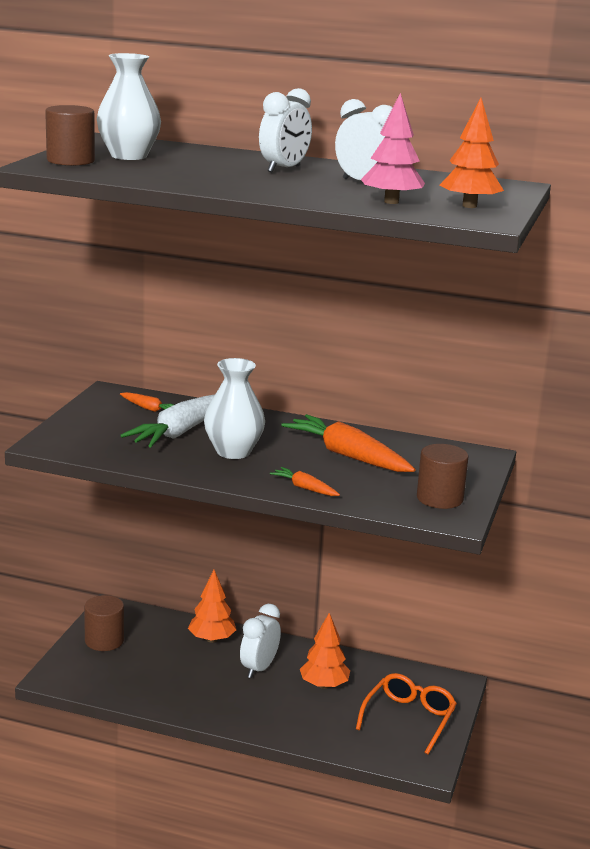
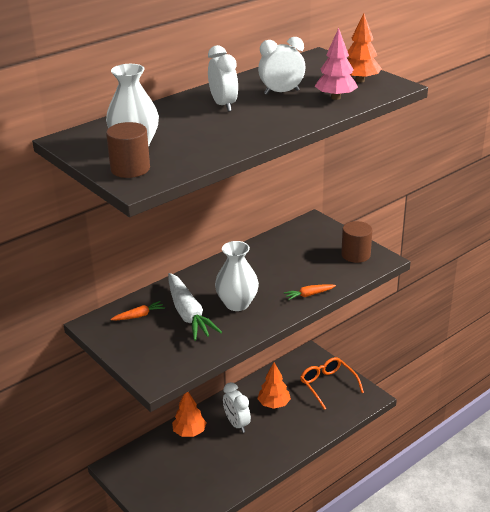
camera: 55 degrees left, 10 degrees up
brown cylinder [84,595,124,651] -> none
orange carrot [281,414,416,472] -> none

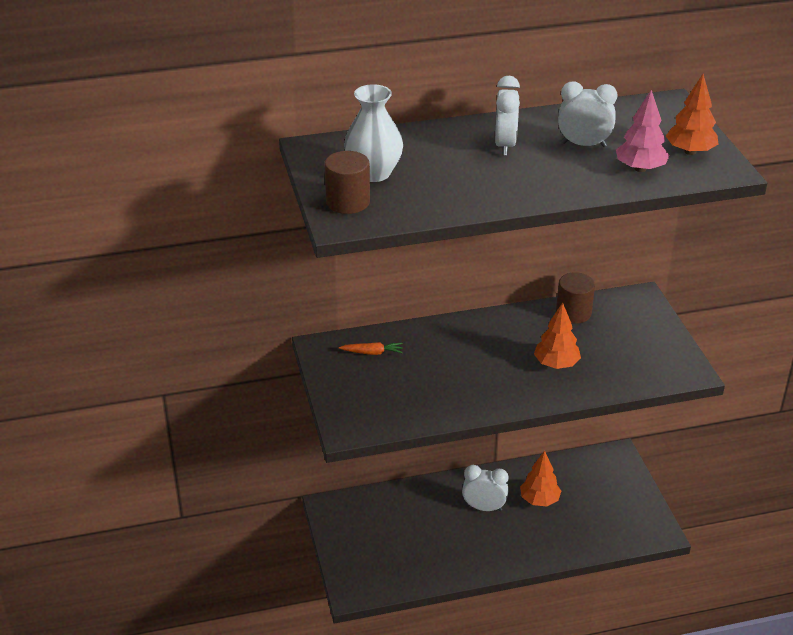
camera: 25 degrees right, 5 degrees up
white carrot [168,273,222,341] -> none
orange tree [172,392,206,437] -> orange tree moved to [534,303,581,369]
white vase [215,241,259,311] -> none
white clock [223,382,251,433] -> white clock turned 105 degrees clockwise [462,465,509,511]
orange carrot [284,284,336,300] -> none
orange glasses [300,357,364,410] -> none
brown cylinder [341,221,372,263] -> brown cylinder moved to [556,272,595,324]

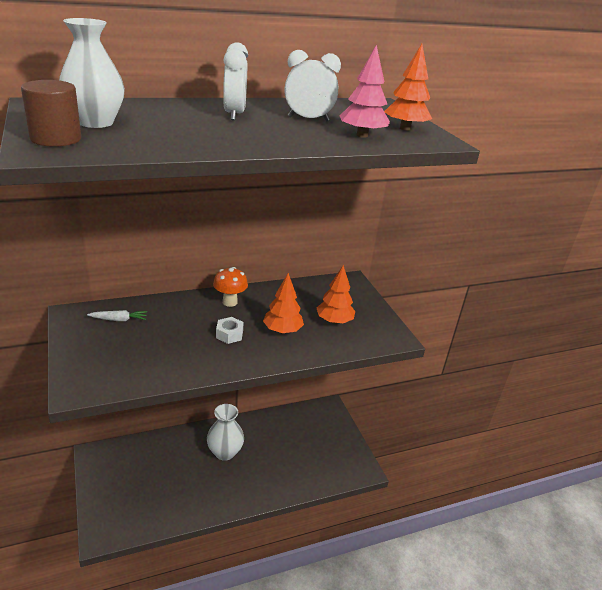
camera: 10 degrees left, 5 degrees down
orange carrot [339,342,403,355] -> white carrot [87,310,147,321]
white clock [462,465,509,511] -> white vase [207,404,244,461]
orange tree [520,451,561,507] -> orange tree moved to [317,265,355,324]
brown cylinder [556,272,595,324] -> none
none -> orange mushroom [213,267,248,307]
none -> white nut [216,317,244,344]

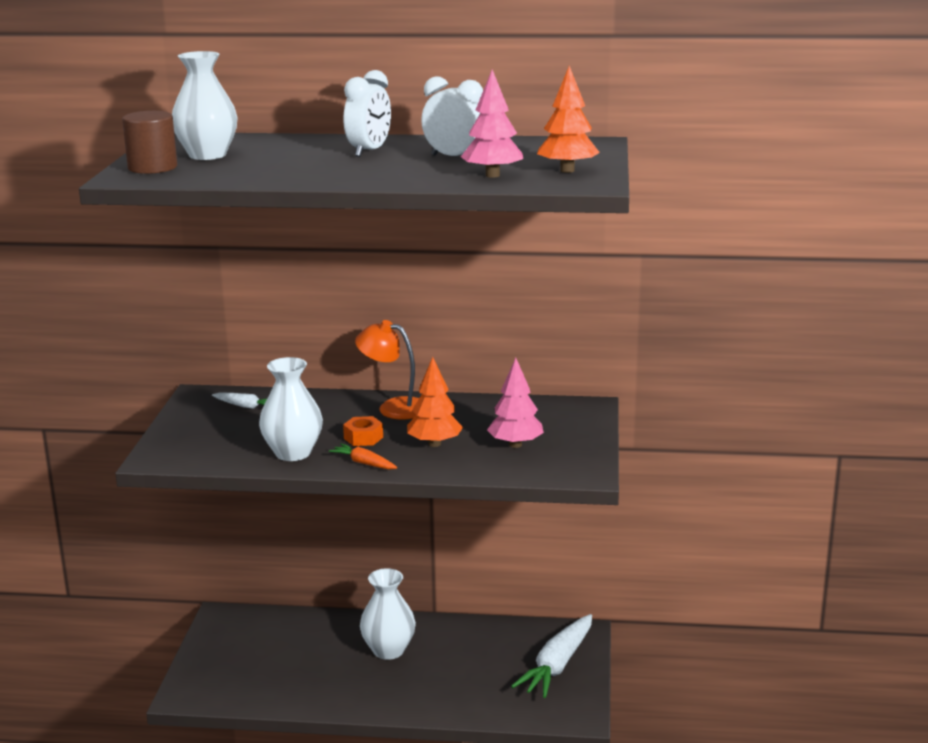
camera: 30 degrees right, 10 degrees down
orange mushroom [213,267,248,307] -> orange lamp [355,320,419,419]
white nut [216,317,244,344] -> orange nut [343,416,383,446]
orange tree [317,265,355,324] -> pink tree [487,358,544,448]
none -> white vase [259,357,323,461]
none -> orange carrot [329,444,397,470]
none -> white carrot [511,614,592,698]

